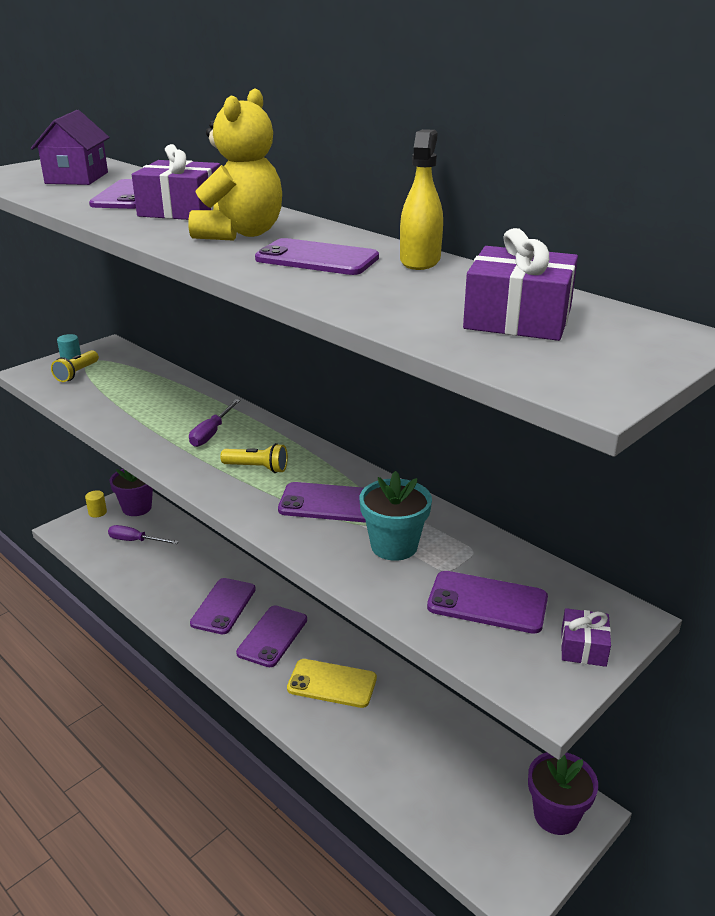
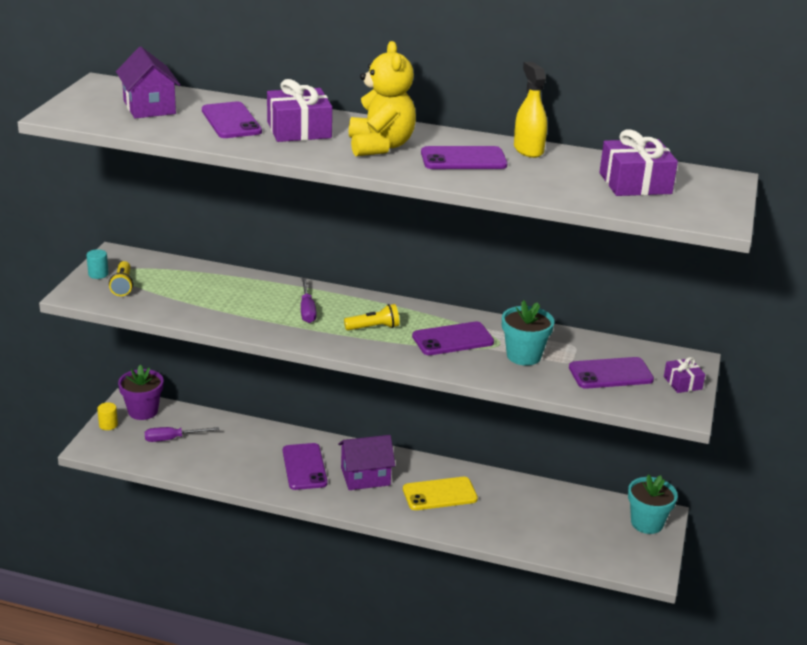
camera: 30 degrees left, 0 degrees up
purple phone [236,605,307,667] -> purple house [338,435,395,490]
purple flower pot [528,752,598,835] -> turquoise flower pot [628,474,678,534]

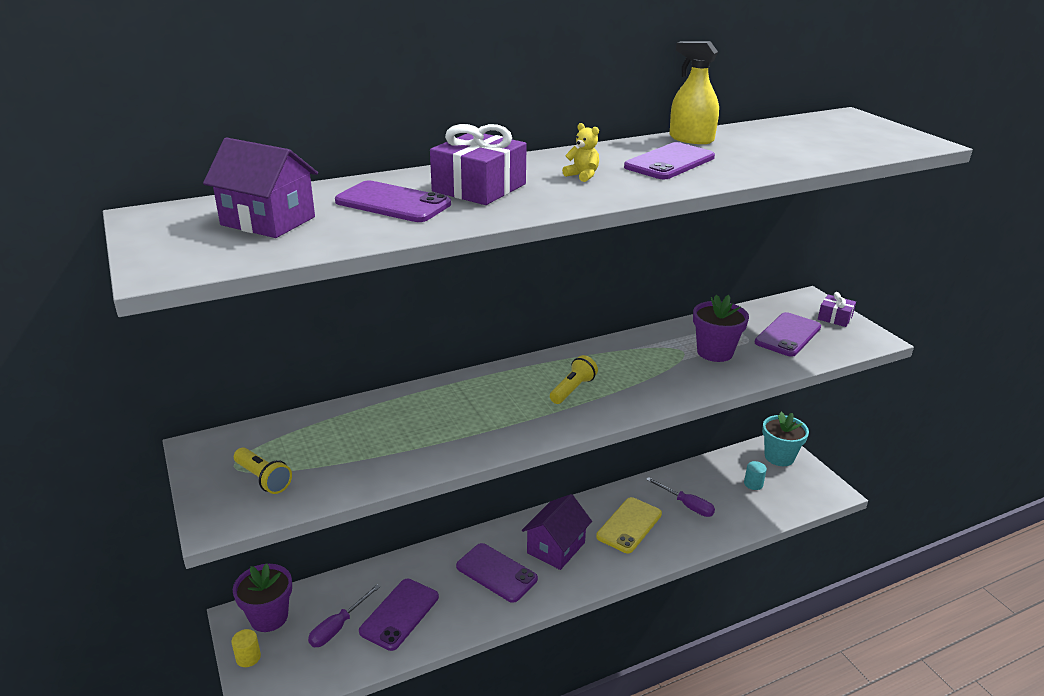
camera: 40 degrees left, 0 degrees up
turquoise cylinder [86,249,109,279] -> turquoise cylinder moved to [744,461,767,490]
purple screwdriver [301,278,316,323] -> purple screwdriver moved to [646,477,715,517]
yellow teddy bear [349,41,416,156] -> yellow teddy bear [562,123,599,182], size x0.41
purple phone [412,322,494,355] -> purple phone moved to [359,579,439,651]
turquoise flower pot [502,300,555,366] -> purple flower pot [693,295,749,362]
purple gift [599,129,678,196] -> none

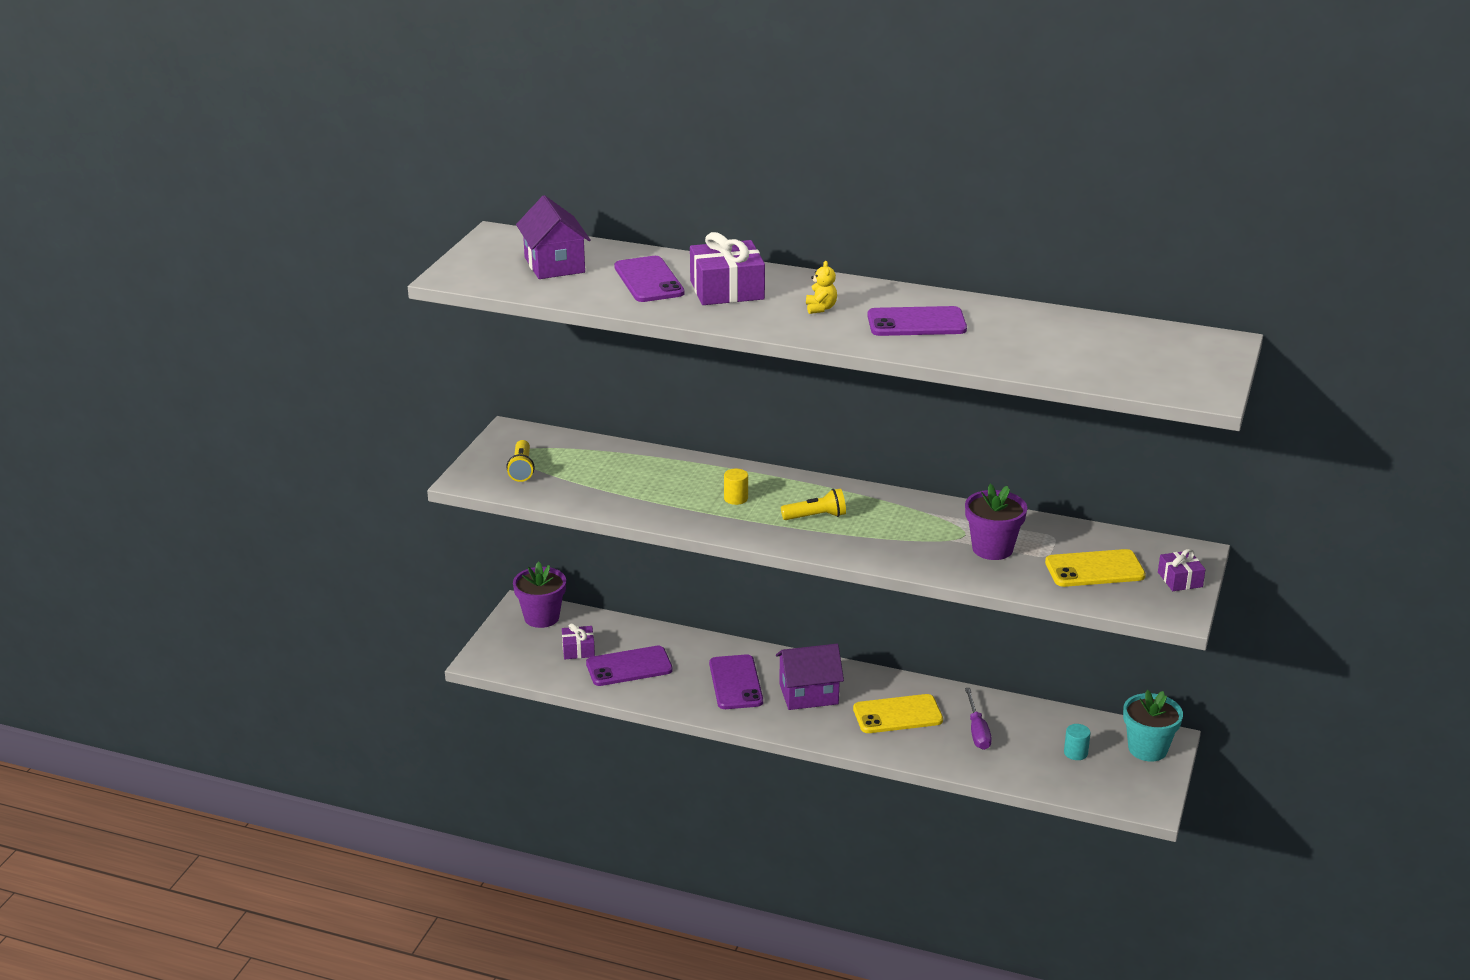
camera: 45 degrees right, 0 degrees up
yellow cylinder [231,629,261,667] -> yellow cylinder moved to [724,469,748,505]
purple screwdriver [308,584,380,647] -> purple gift [562,623,595,659]
yellow spray bottle [669,41,719,144] -> none
purple phone [755,312,821,357] -> yellow phone [1045,549,1146,587]

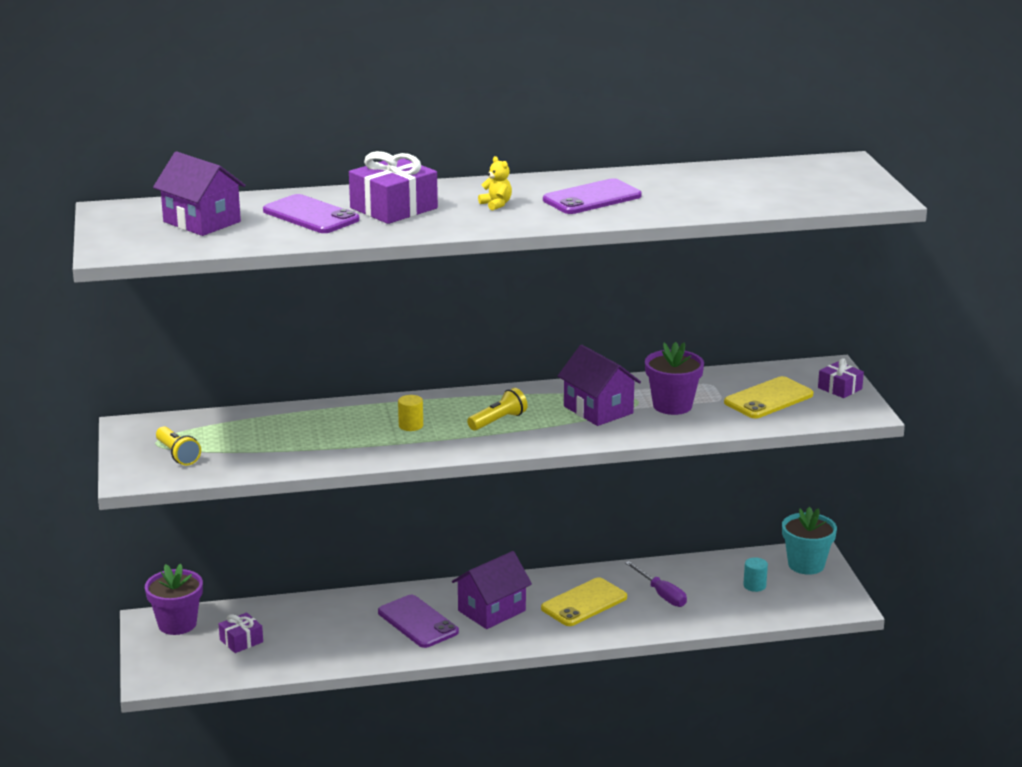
camera: 30 degrees left, 5 degrees down
purple phone [586,646,673,686] -> none
none -> purple house [558,345,641,426]

